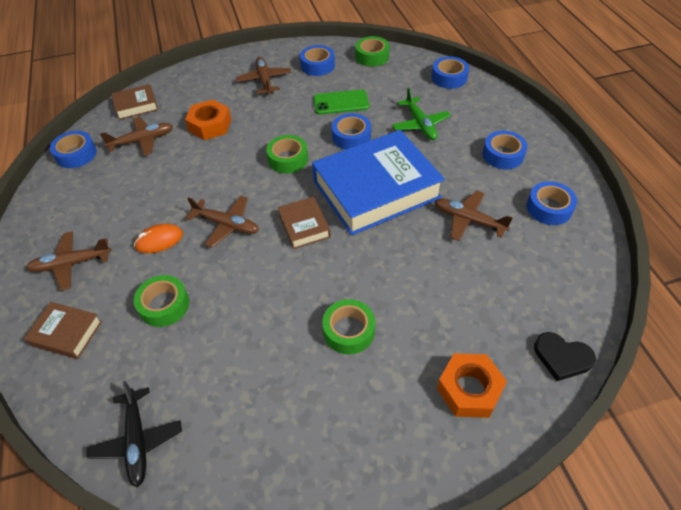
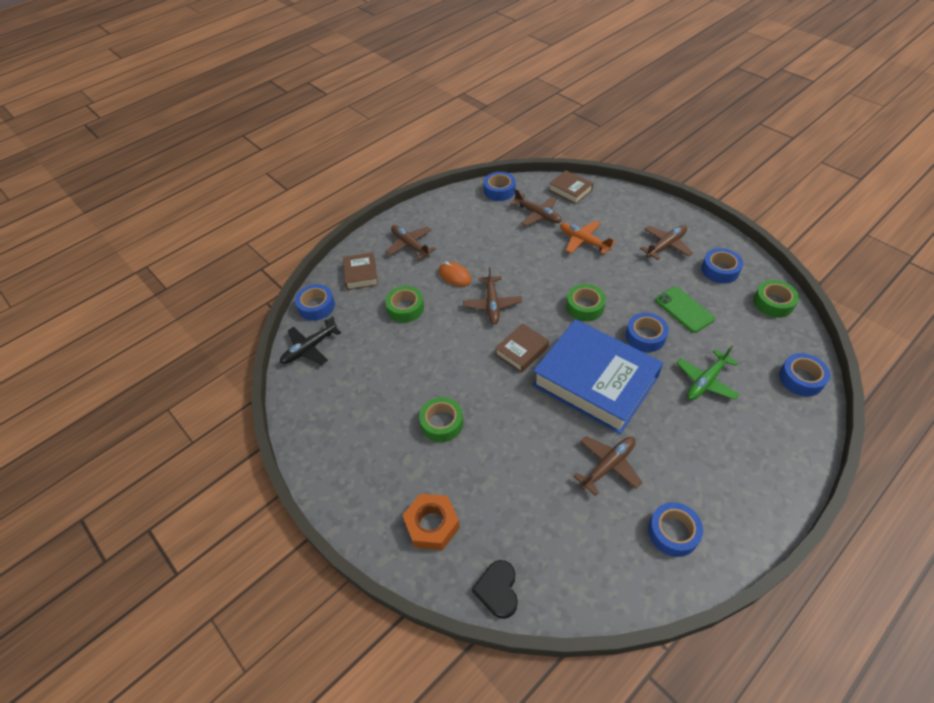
camera: 65 degrees right, 0 degrees up
orange nut [185,100,232,140] -> orange plane [560,221,615,254]
brown plane [434,191,513,241] -> brown plane turned 45 degrees clockwise [573,436,642,496]
blue tape [483,131,527,169] -> blue tape moved to [295,284,335,321]

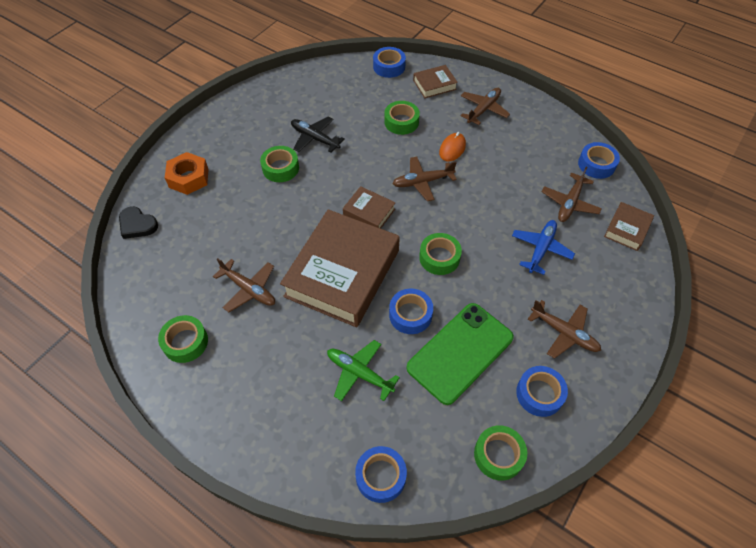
camera: 75 degrees right, 5 degrees up
black plane [280,316,341,365] -> black plane moved to [291,117,345,153]
black heart [472,560,518,619] -> black heart turned 135 degrees counterclockwise [119,206,158,239]
blue book [532,319,663,434] -> brown book [280,209,400,327]
orange plane [560,221,615,254] -> blue plane [512,220,575,275]
blue tape [648,502,703,557] -> green tape [158,315,208,363]
green phone [655,286,715,333] -> green phone [407,303,514,405], size x1.61

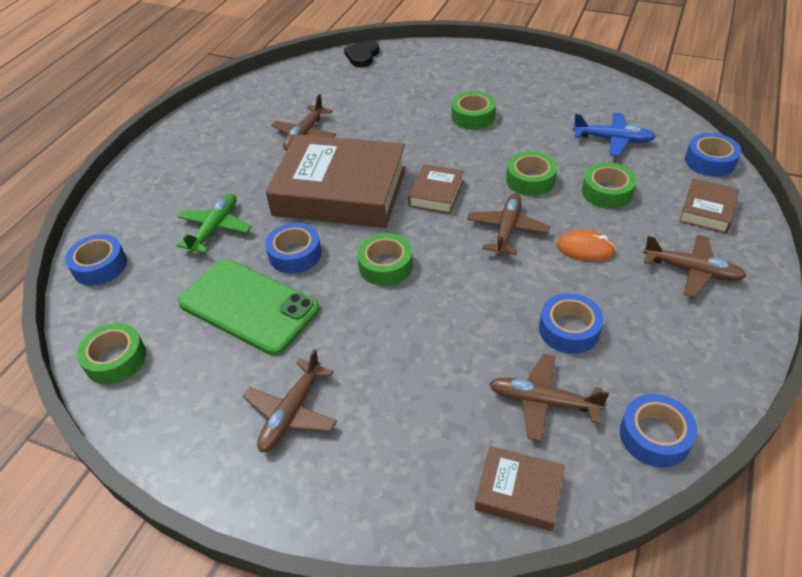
camera: 80 degrees right, 10 degrees down
green tape [158,315,208,363] -> green tape moved to [506,151,557,196]
orange nut [165,152,209,195] -> none
black plane [291,117,345,153] -> none
brown plane [392,157,457,201] -> brown plane turned 45 degrees clockwise [467,193,550,256]
brown book [413,65,458,98] -> brown book turned 60 degrees clockwise [679,178,739,234]
blue plane [512,220,575,275] -> blue plane moved to [573,113,656,156]
blue tape [516,366,568,417] -> blue tape moved to [539,293,604,354]

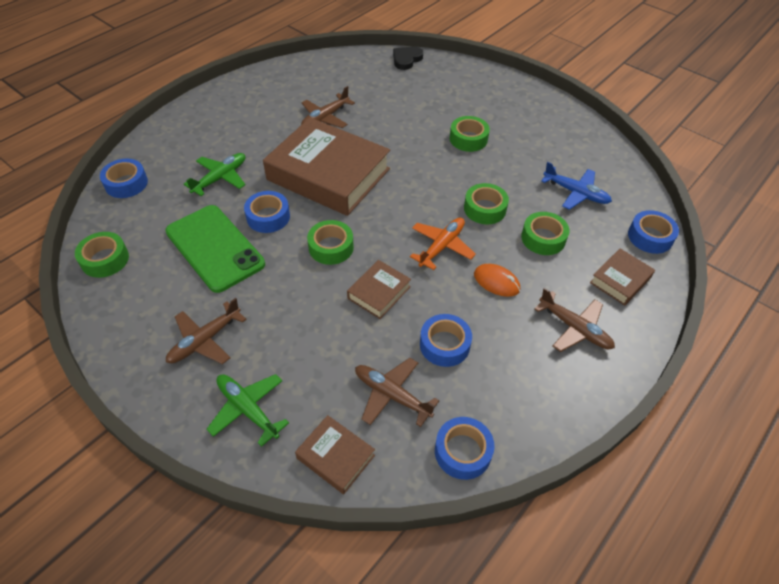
camera: 15 degrees right, 5 degrees up
brown book [408,164,464,214] -> brown book moved to [347,260,411,319]
brown plane [467,193,550,256] -> orange plane [410,217,476,270]
none -> green plane [207,374,289,447]

